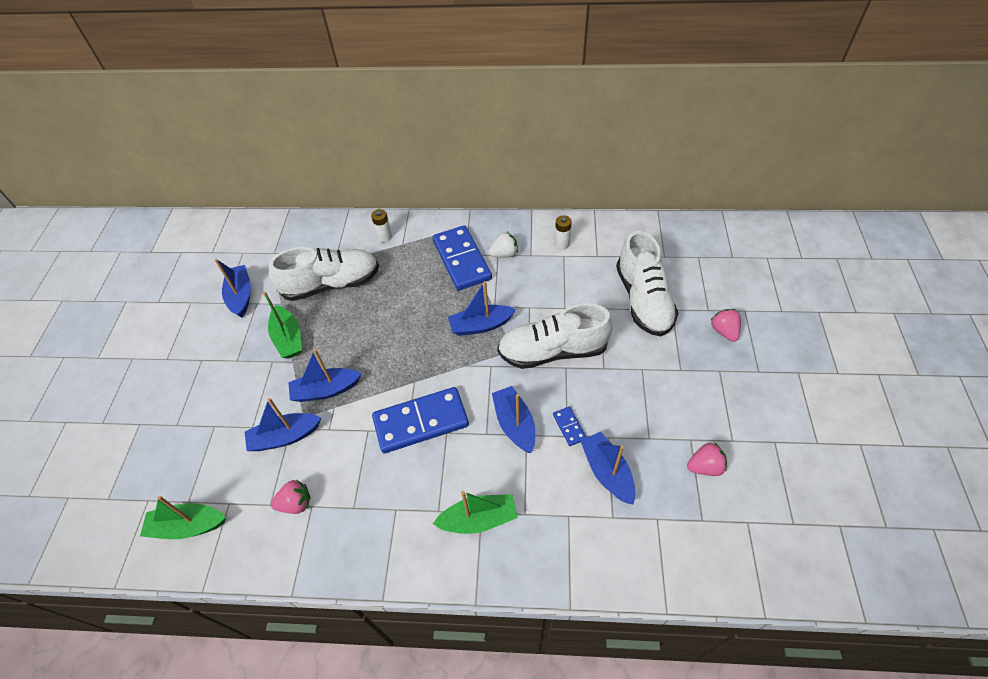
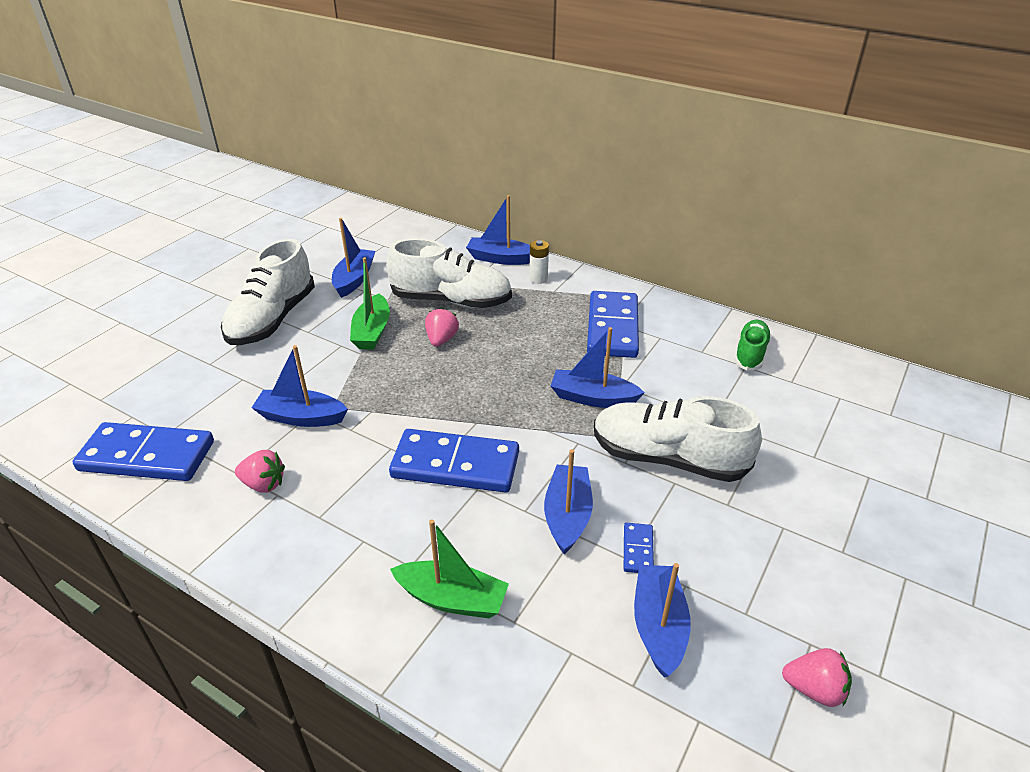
camera: 25 degrees right, 15 degrees down
green boat [140,496,226,539] -> blue domino [72,422,214,481]
blue boat [288,349,361,402] -> blue boat moved to [466,195,530,265]
white strawberry [488,232,518,258] -> none
white battery [555,215,572,249] -> green shoe [734,319,771,371]
white shoe [616,231,678,336] -> white shoe moved to [221,239,315,345]
pink strawberry [710,309,741,342] -> pink strawberry moved to [425,308,459,347]

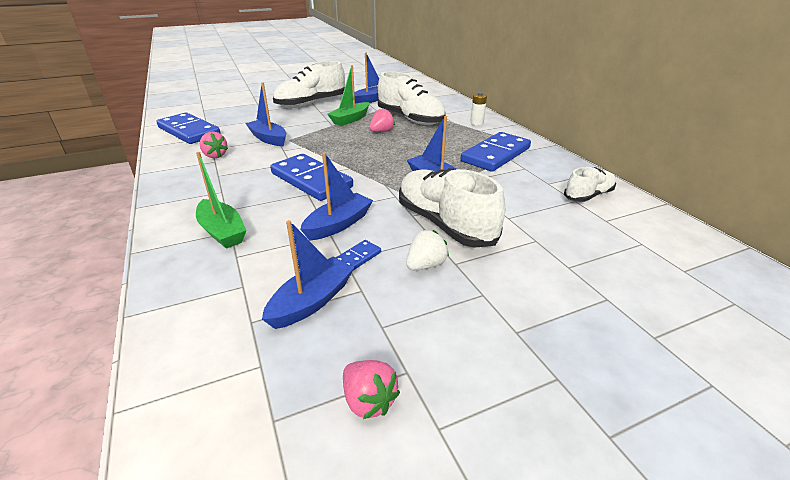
camera: 35 degrees right, 5 degrees down
blue boat [466,195,530,265] -> none
green shoe [734,319,771,371] -> white shoe [564,167,616,202]
none -> white strawberry [406,230,449,270]

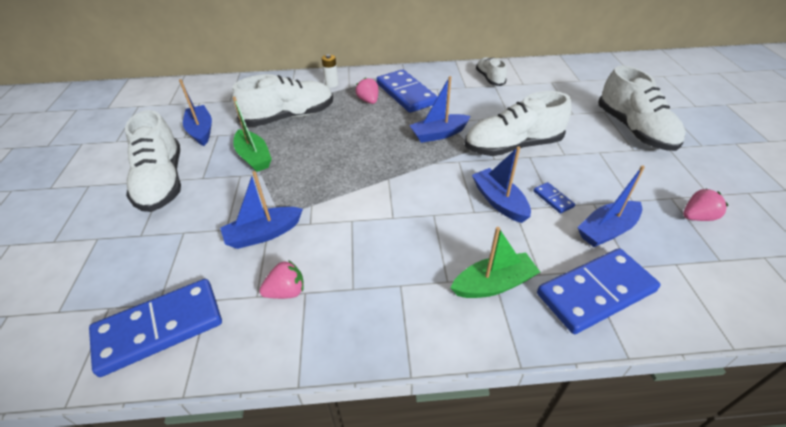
camera: 70 degrees left, 10 degrees up
blue boat [262,220,354,329] -> blue boat turned 90 degrees counterclockwise [577,166,645,247]
blue domino [270,154,353,201] -> blue domino moved to [537,248,661,334]
pink strawberry [369,108,395,132] -> pink strawberry moved to [356,77,378,104]
white strawberry [406,230,449,270] -> none
none -> white shoe [598,66,686,151]

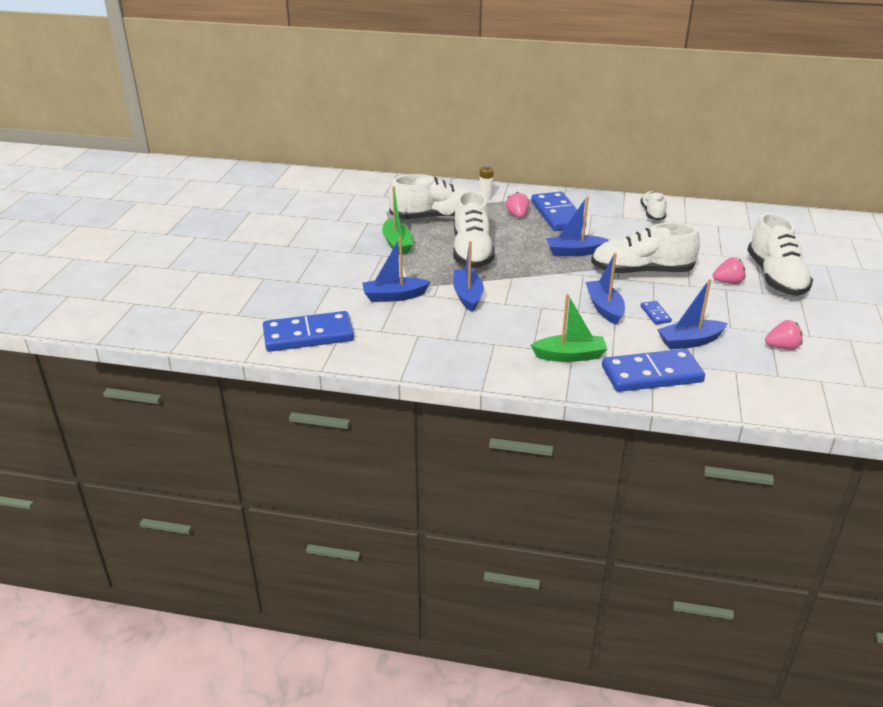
camera: 15 degrees right, 10 degrees down
white shoe [125,110,181,212] -> white shoe moved to [453,191,495,268]
blue boat [179,79,212,146] -> blue boat moved to [453,241,484,312]
pink strawberry [259,260,304,299] -> pink strawberry moved to [713,257,745,284]

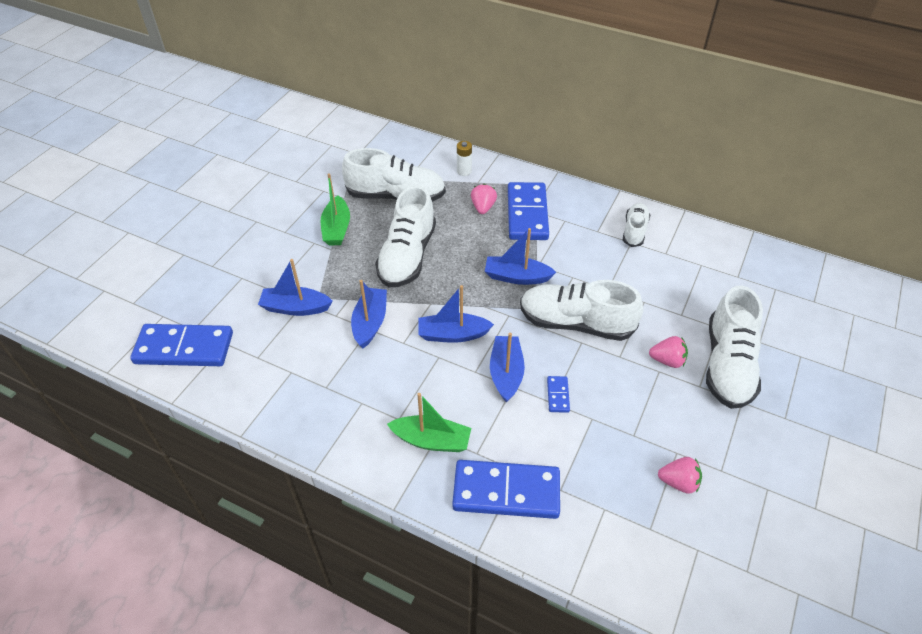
camera: 15 degrees right, 15 degrees up
blue boat [657,279,728,350] -> blue boat moved to [419,285,494,343]

